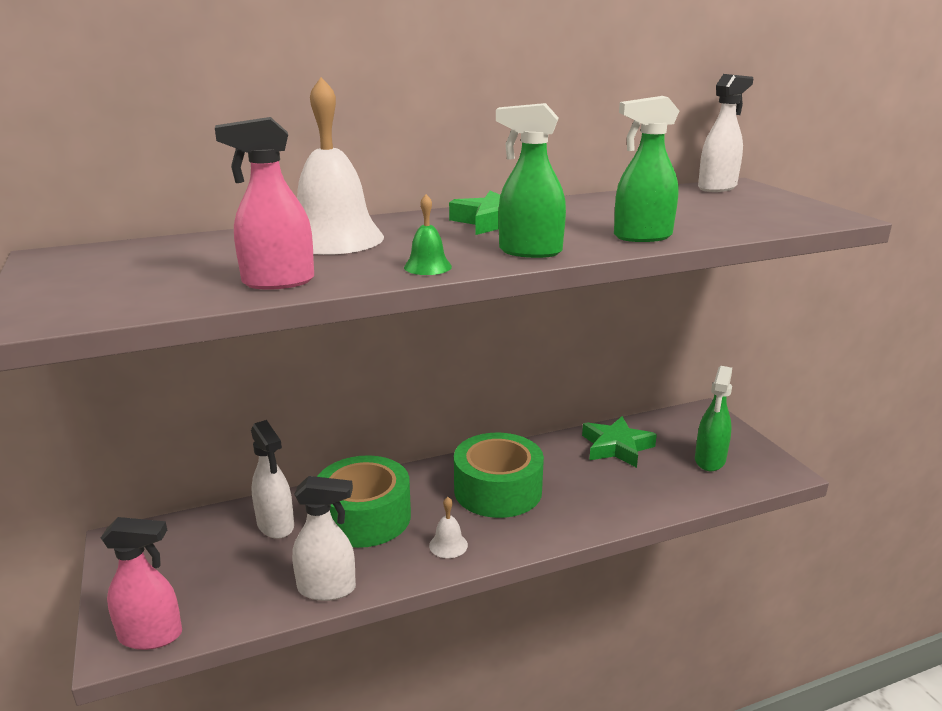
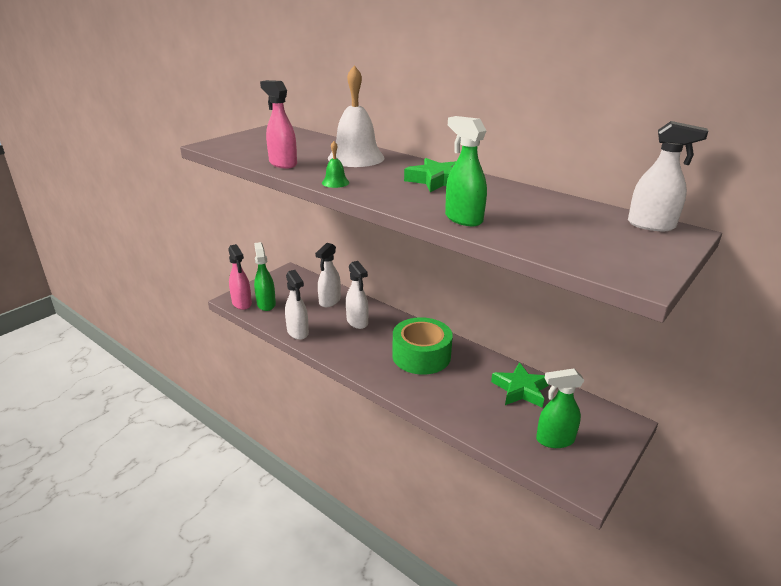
camera: 60 degrees right, 5 degrees up
green tape [317,455,411,548] -> white spray bottle [346,261,369,329]
white bell [429,497,468,558] -> none
green spray bottle [496,103,566,258] -> green spray bottle moved to [254,242,276,311]

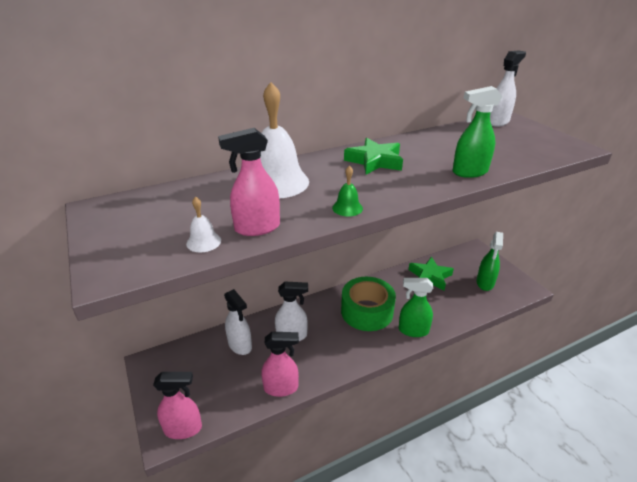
camera: 65 degrees left, 5 degrees up
green spray bottle [254,242,276,311] -> green spray bottle moved to [399,278,433,337]
white spray bottle [285,270,309,340] -> pink spray bottle [261,332,299,397]
none -> white bell [186,196,221,252]

